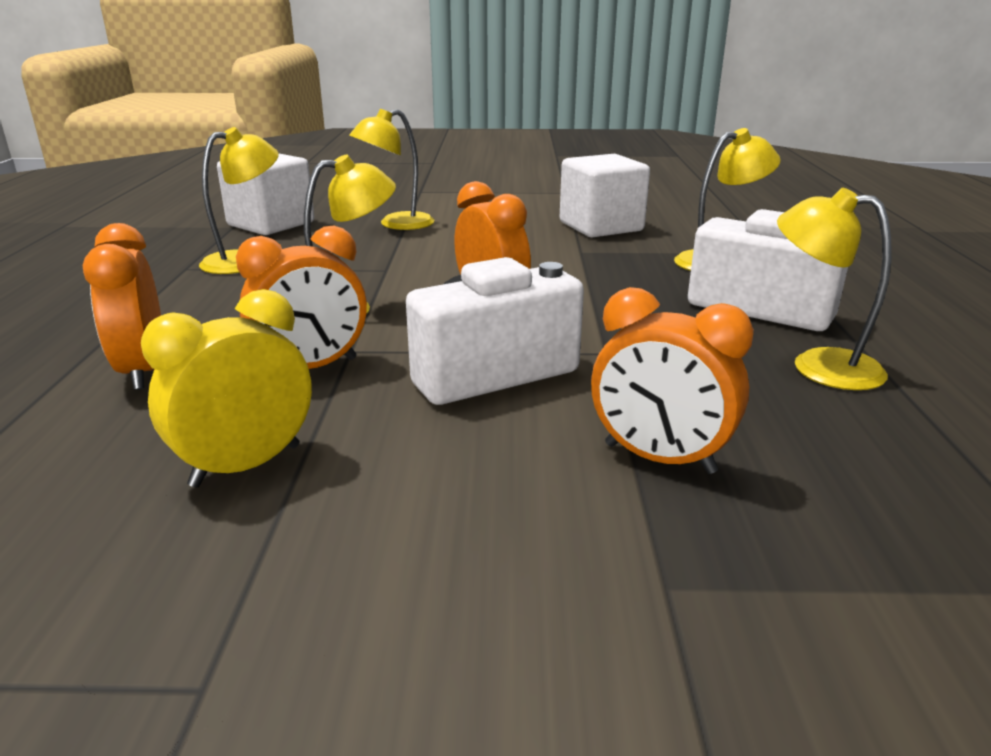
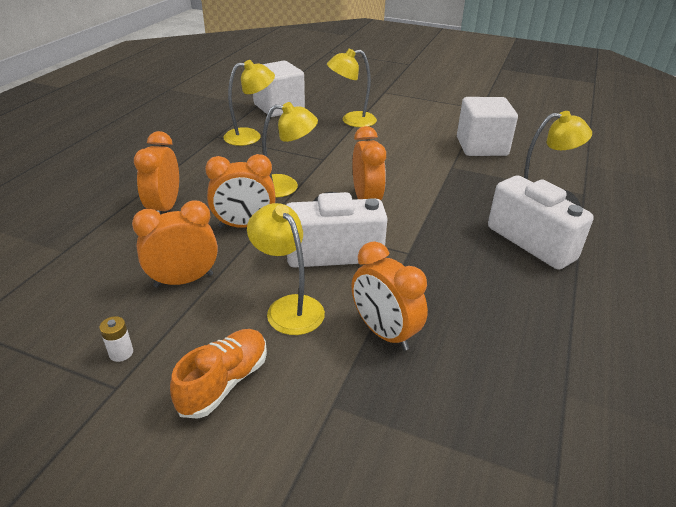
camera: 20 degrees right, 10 degrees up
yellow clock [141,289,312,488] -> orange clock [132,201,218,287]
yellow lamp [777,188,892,390] -> yellow lamp moved to [247,203,325,335]
none -> white battery [99,316,133,362]
none -> orange shoe [170,329,267,419]

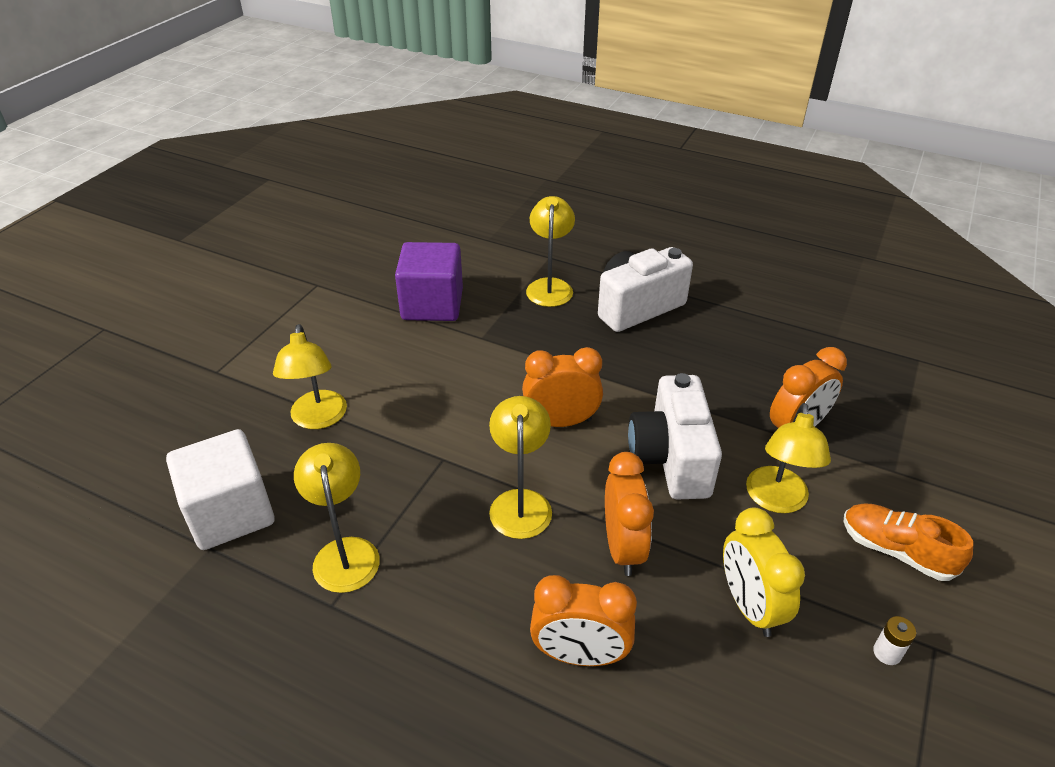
camera: 85 degrees left, 5 degrees up
orange clock [132,201,218,287] -> yellow clock [723,507,805,637]
yellow lamp [247,203,325,335] -> yellow lamp turned 45 degrees counterclockwise [746,403,831,513]
white cube [457,97,518,156] -> purple cube [395,242,463,321]

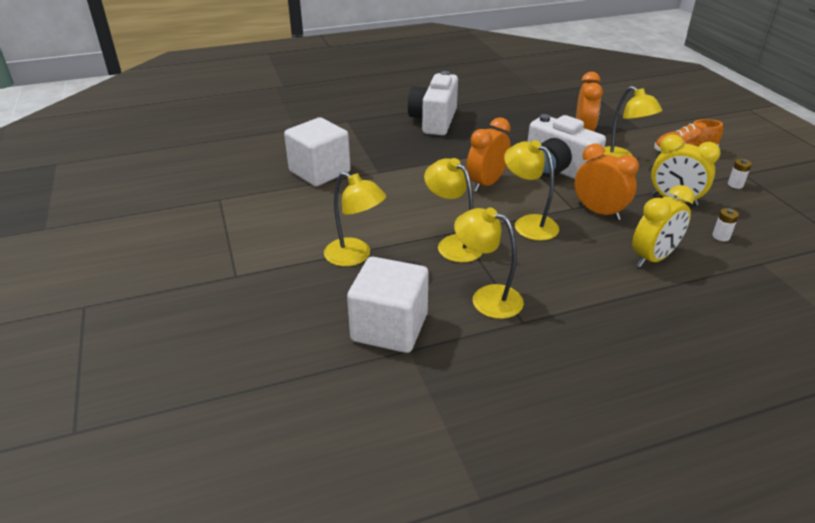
camera: 45 degrees left, 5 degrees down
purple cube [395,242,463,321] -> white cube [284,117,351,186]
yellow lamp [526,196,575,307] -> yellow lamp moved to [424,158,483,262]
orange clock [530,575,637,666] -> yellow clock [632,185,694,267]
none -> white battery [712,208,739,241]

